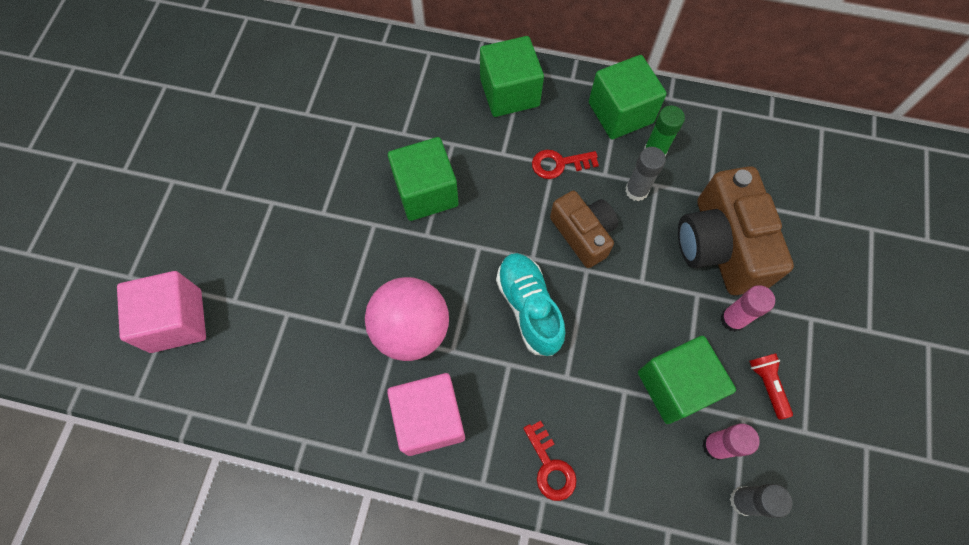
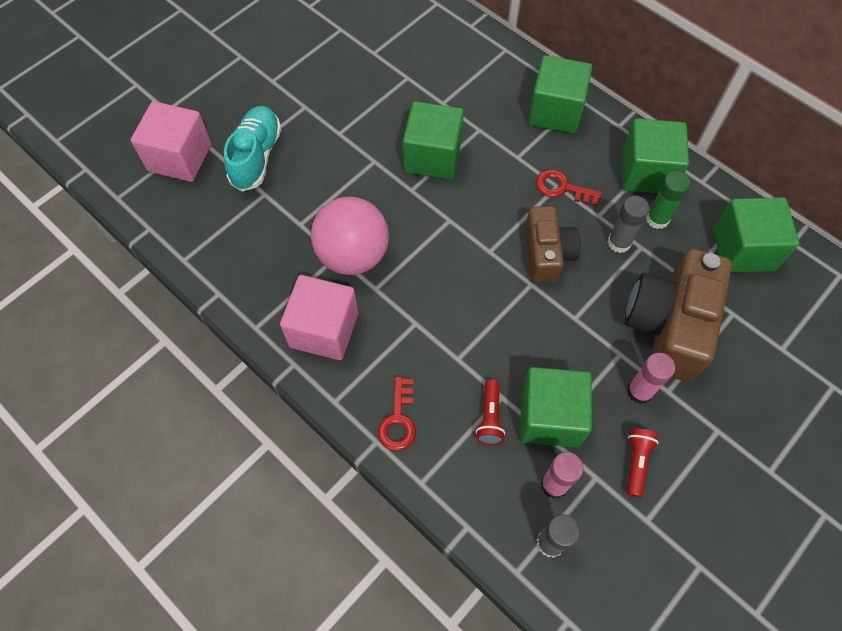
camera: 30 degrees right, 5 degrees down
turquoise shoe [496,253,565,356] -> turquoise shoe moved to [224,106,282,192]
none -> red flashlight [476,379,505,445]
none -> green cube [713,197,799,273]

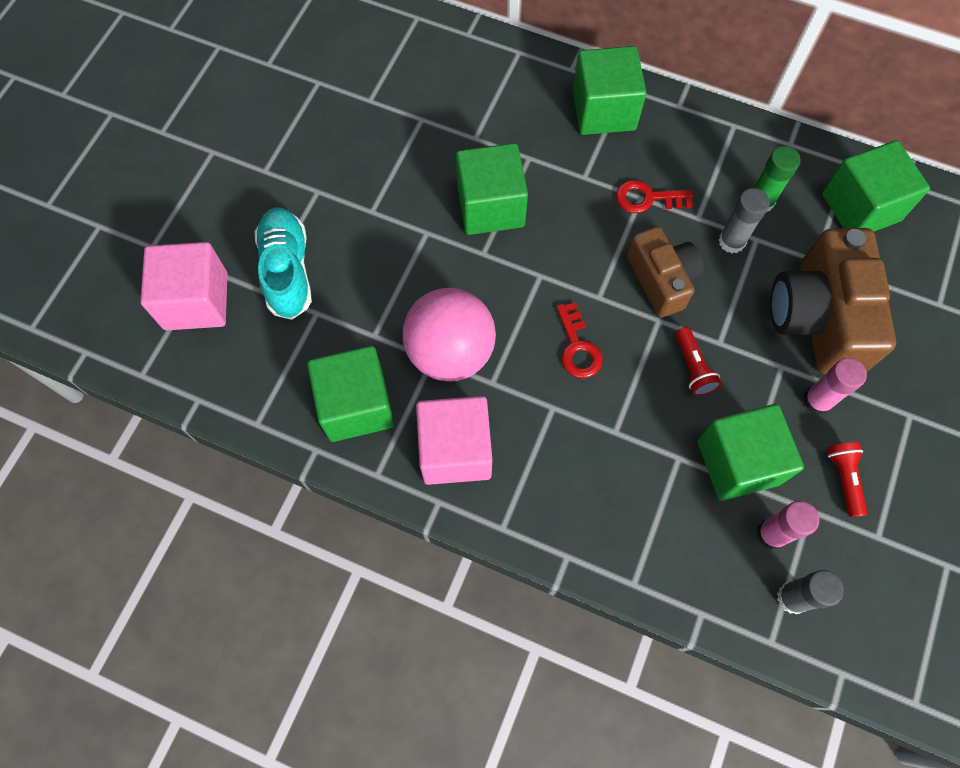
camera: 20 degrees left, 5 degrees up
red key [378,377,416,451] -> red key moved to [556,302,603,378]
red flashlight [476,379,505,445] -> red flashlight moved to [675,327,722,396]
green cube [622,118,689,193] -> green cube moved to [307,346,394,442]

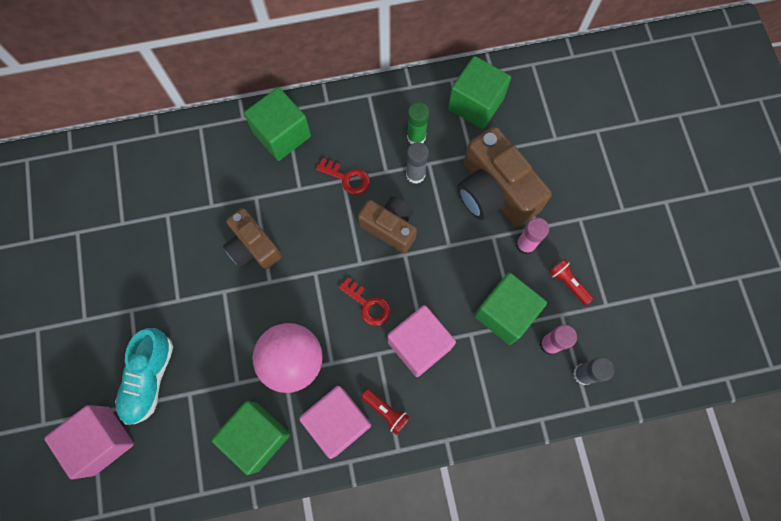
camera: 35 degrees left, 5 degrees up
turquoise shoe [255,207,312,320] -> turquoise shoe turned 120 degrees counterclockwise [115,328,173,425]
green cube [456,143,528,235] -> brown camera [223,208,282,269]
red key [616,180,693,213] -> red key turned 120 degrees counterclockwise [316,158,370,195]
red flashlight [675,327,722,396] -> red flashlight moved to [361,389,410,435]
none -> pink cube [387,305,456,377]

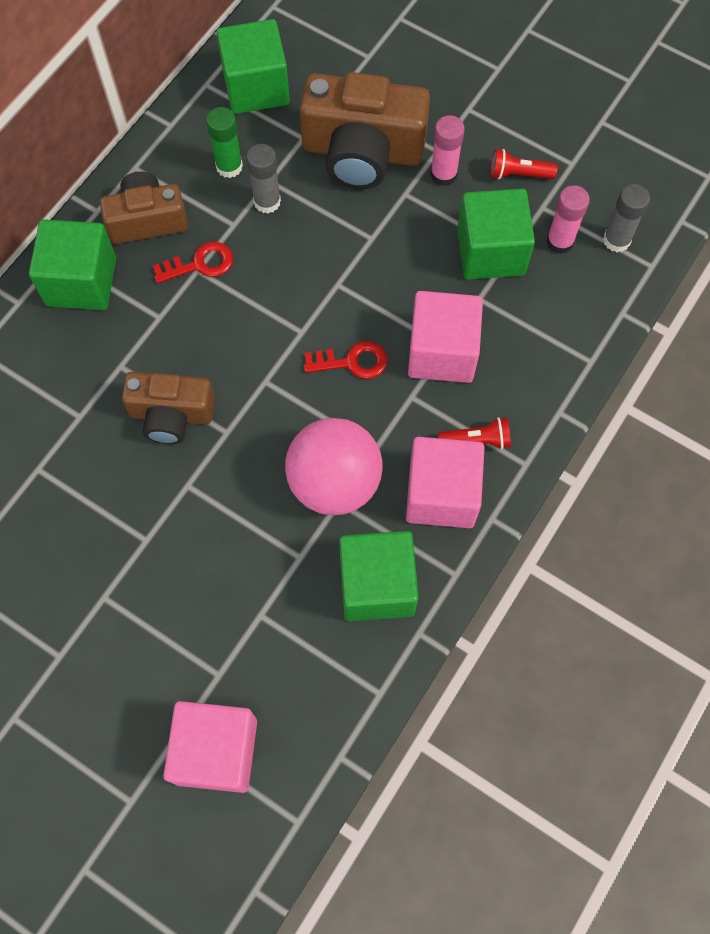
camera: 45 degrees left, 5 degrees down
turquoise shoe [115,328,173,425] -> none
brown camera [358,197,417,253] -> brown camera moved to [100,172,188,244]

